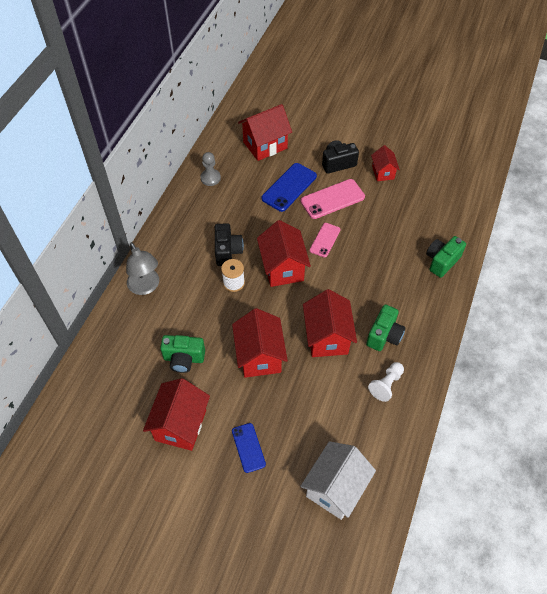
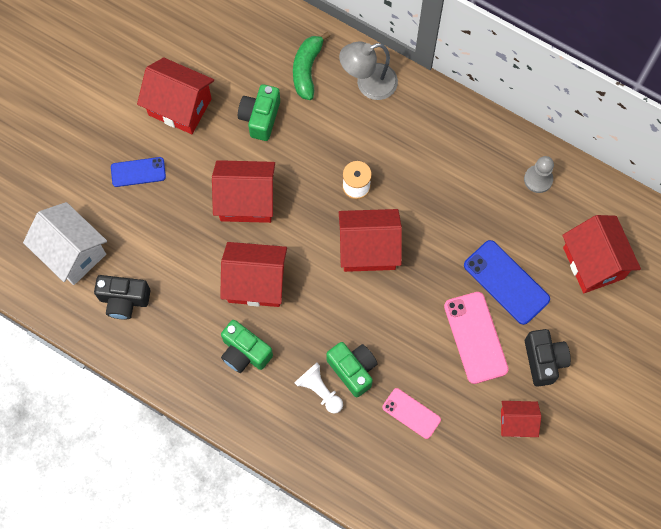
camera: 100 degrees right, 15 degrees up
black camera [215,223,244,266] -> black camera moved to [94,275,151,320]
pink phone [310,223,341,258] -> pink phone moved to [382,388,441,439]
white pawn [368,362,404,402] -> white pawn moved to [295,363,343,414]
green camera [426,236,466,278] -> green camera moved to [326,342,378,397]
none -> green banana [293,32,330,100]

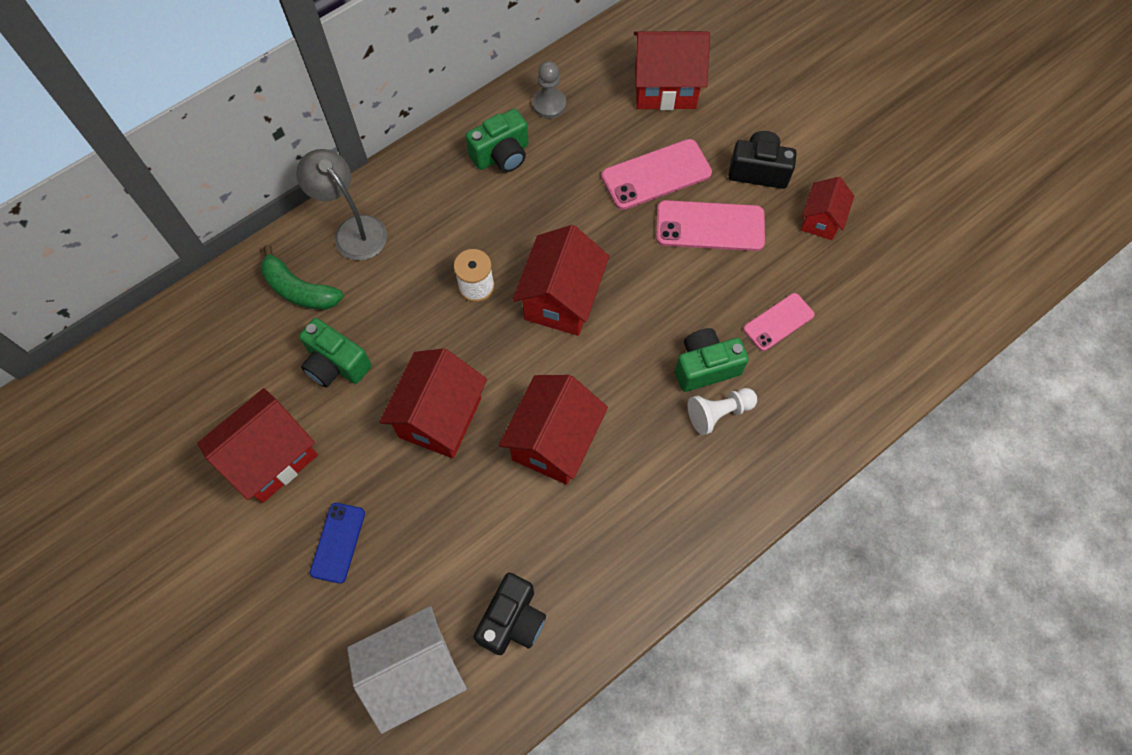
camera: 70 degrees left, 5 degrees down
green camera [221,320,273,373] -> green camera moved to [466,109,528,172]
grey lamp [339,42,398,100] -> grey lamp turned 135 degrees clockwise [296,149,387,260]
blue phone [464,240,550,325] -> pink phone [601,139,712,210]

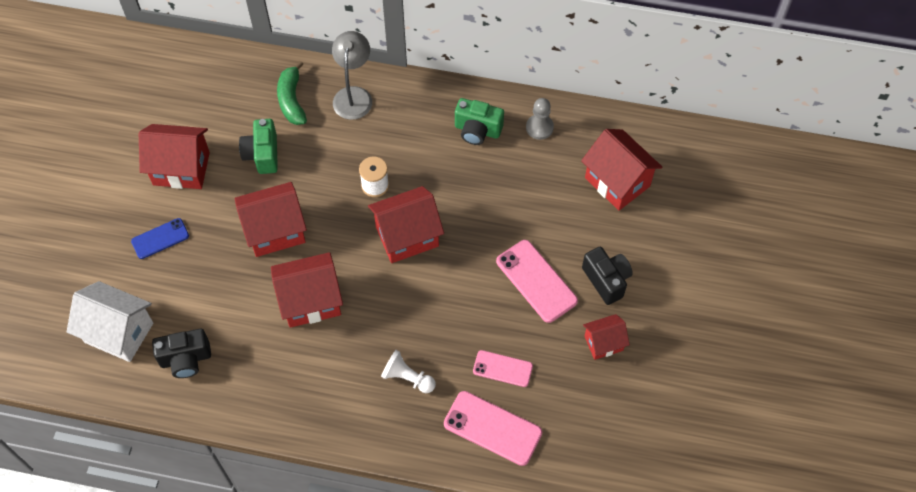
camera: 50 degrees right, 5 degrees down
pink phone [601,139,712,210] -> pink phone moved to [444,391,542,466]
green camera [675,328,749,392] -> none

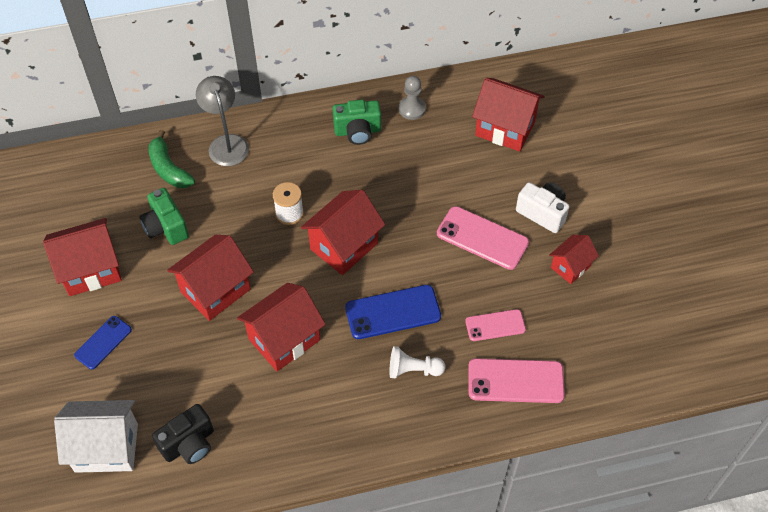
camera: 25 degrees left, 5 degrees down
black camera [582,247,633,305] -> white camera [516,182,569,233]
none -> blue phone [345,285,441,339]

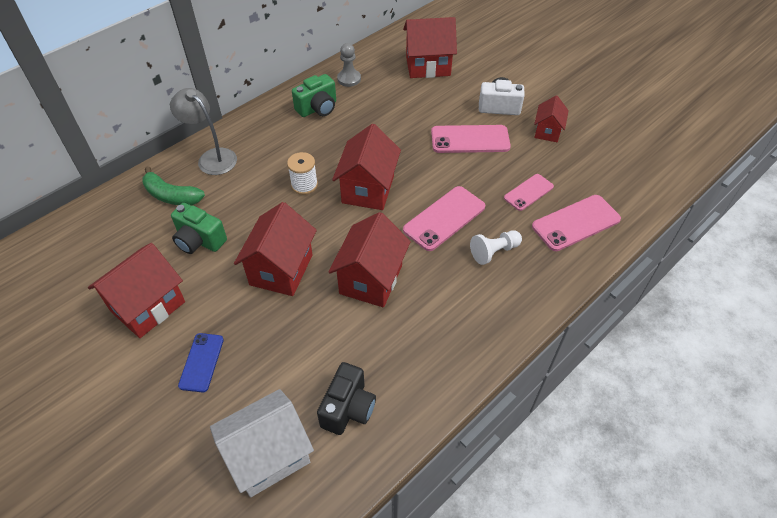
camera: 30 degrees left, 5 degrees down
blue phone [345,285,441,339] -> pink phone [403,186,485,251]

